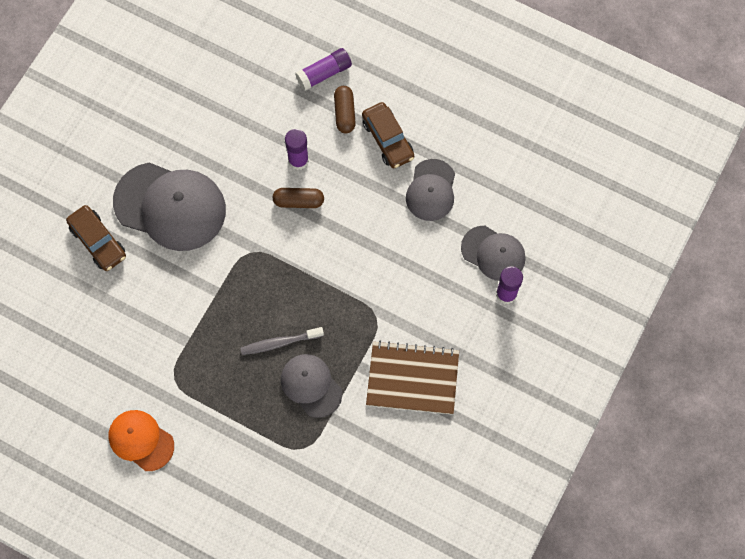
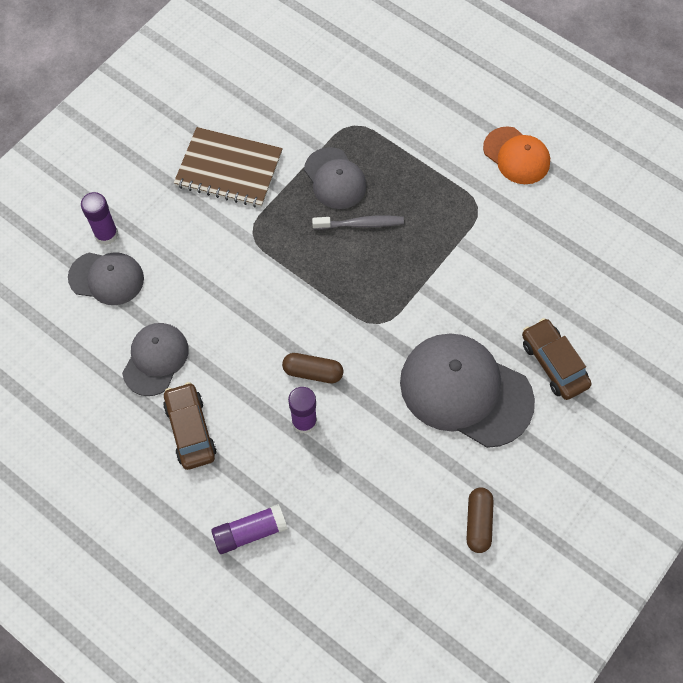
camera: 170 degrees left, 5 degrees down
brown capsule [334,86,356,133] -> brown capsule moved to [466,487,494,553]
grey cap [461,226,526,281] -> grey cap turned 150 degrees clockwise [68,252,144,305]

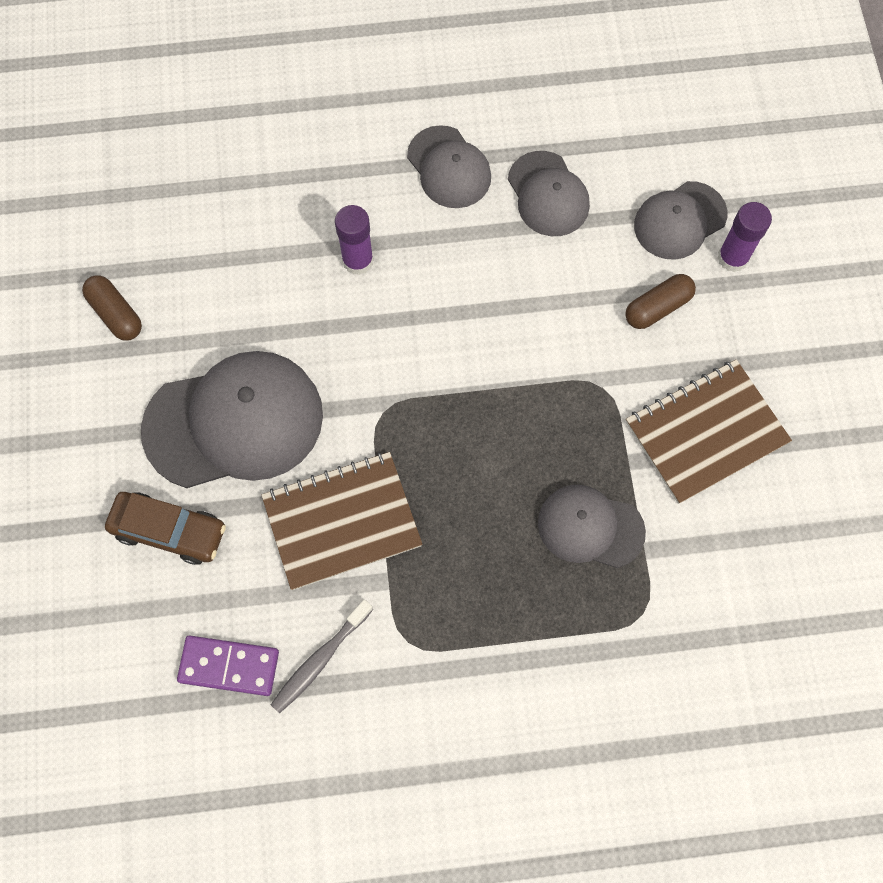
camera: 135 degrees right, 5 degrees up
brown car [163,382,216,470] -> grey cap [407,125,491,208]
purple glue stick [211,504,288,554] -> none
brown capsule [282,353,343,383] -> brown capsule moved to [625,274,696,329]
grey toothbrush [312,216,404,230] -> grey toothbrush moved to [271,599,373,713]
orange cap [483,126,550,184] -> none
none -> purple domino [177,635,279,696]
none -> brown notebook [261,452,423,590]

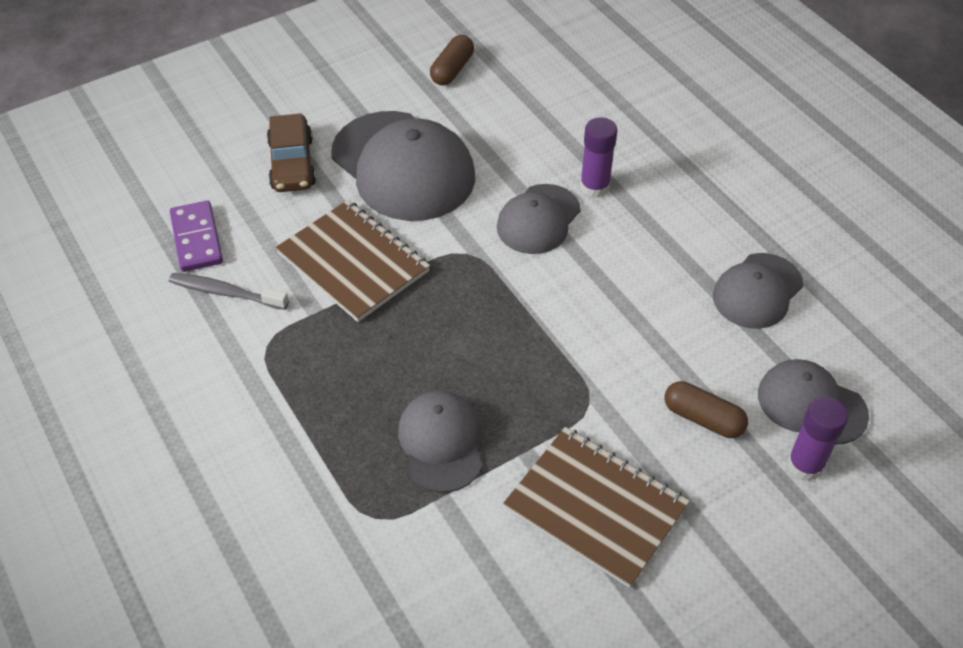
camera: 65 degrees right, 20 degrees down
grey cap [407,125,491,208] -> grey cap moved to [497,184,581,254]

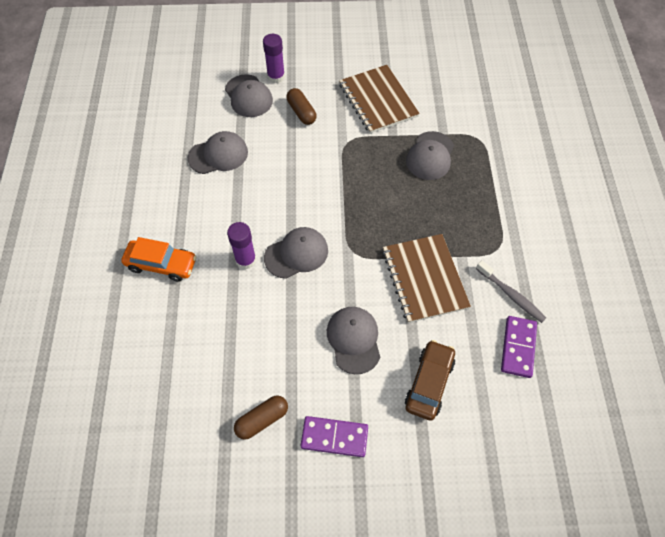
camera: 150 degrees left, 10 degrees up
grey cap [332,111,475,221] -> grey cap [327,307,380,374], size x0.58
none -> orange car [121,237,197,282]
none -> purple domino [301,416,368,457]

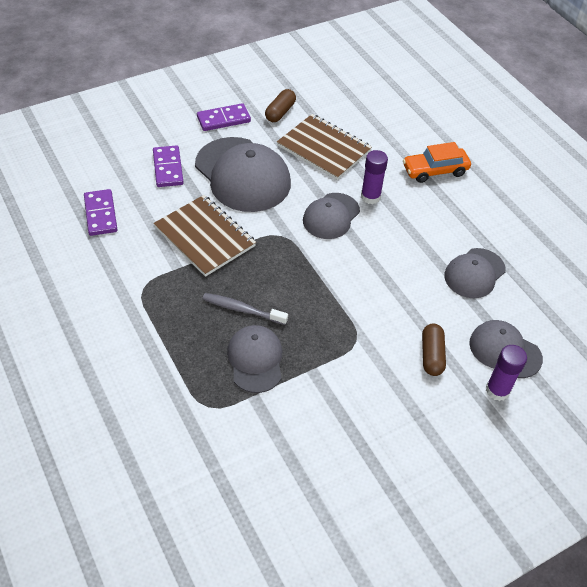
camera: 150 degrees right, 10 degrees down
brown capsule [287,88,317,125] -> brown capsule turned 60 degrees clockwise [422,324,446,376]
grey cap [327,307,380,374] -> grey cap [195,137,291,212], size x1.73
brown notebook [339,65,420,133] -> brown notebook moved to [277,114,372,180]
brown car [405,340,455,421] -> purple domino [153,145,184,187]
grey toothbrush [476,260,546,323] -> grey toothbrush moved to [203,293,288,325]

